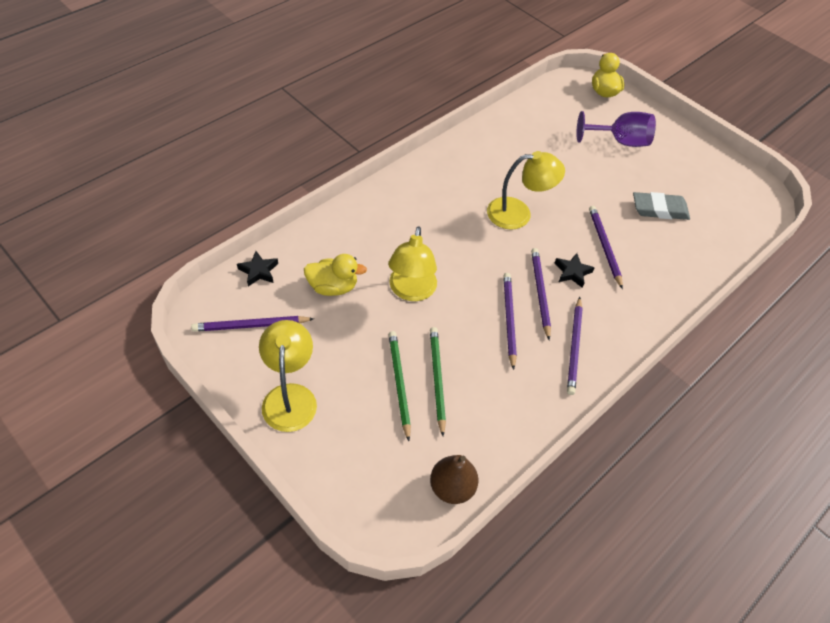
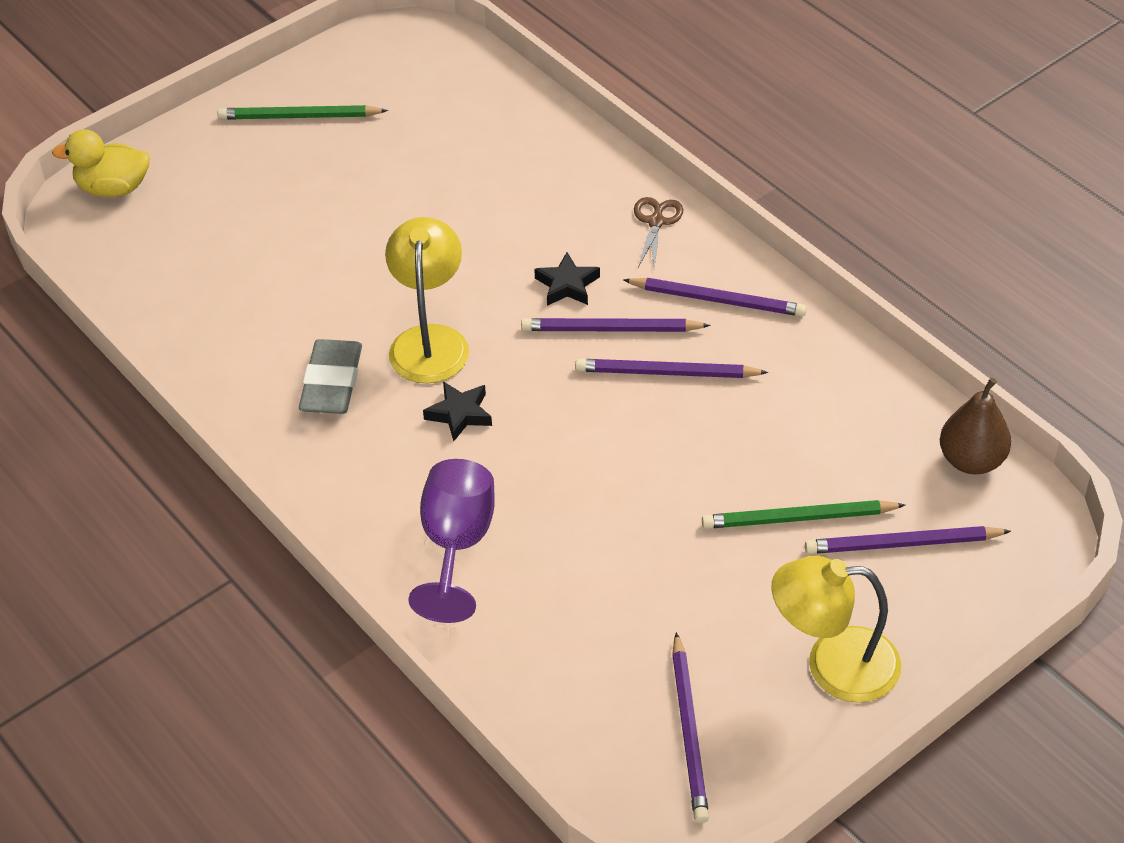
camera: 80 degrees left, 5 degrees down
black star [237,251,278,286] -> black star moved to [423,381,492,441]
yellow duck [304,254,367,296] -> none
yellow lamp [388,226,437,301] -> none
green pencil [430,327,446,436] -> green pencil moved to [218,105,388,120]
purple goblet [576,111,656,147] -> purple goblet moved to [408,459,495,623]
purple pencil [589,206,623,289] -> purple pencil moved to [805,526,1011,554]
grey eraser [633,192,690,220] -> grey eraser moved to [299,339,362,414]
none -> brown scissors [634,197,683,268]

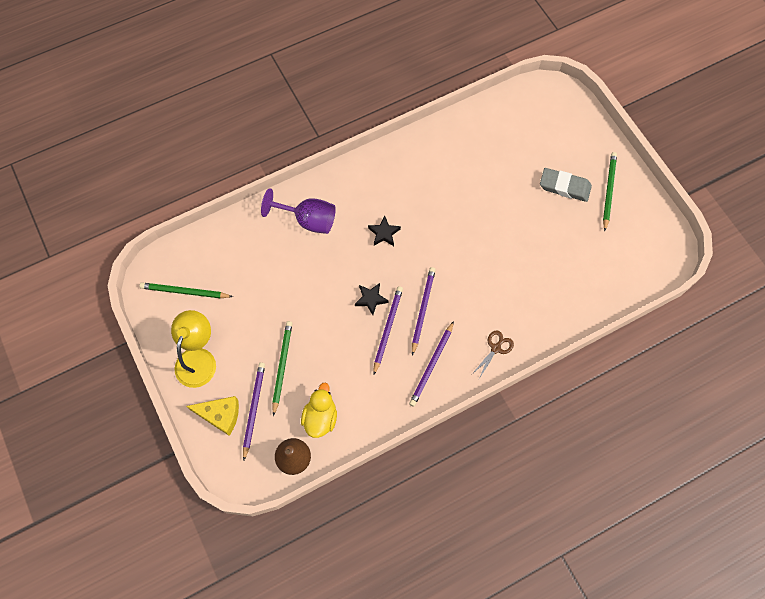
camera: 100 degrees right, 20 degrees up
yellow duck [52,129,150,197] -> yellow duck moved to [301,382,337,438]
grey eraser [299,339,362,414] -> grey eraser moved to [540,168,592,202]
yellow lamp [385,217,469,384] -> none
black star [534,252,600,306] -> black star moved to [355,283,388,315]
brown scissors [634,197,683,268] -> brown scissors turned 75 degrees counterclockwise [472,330,514,379]
purple pencil [672,632,709,823] -> green pencil [140,282,233,298]
none -> yellow cheese [186,396,239,436]

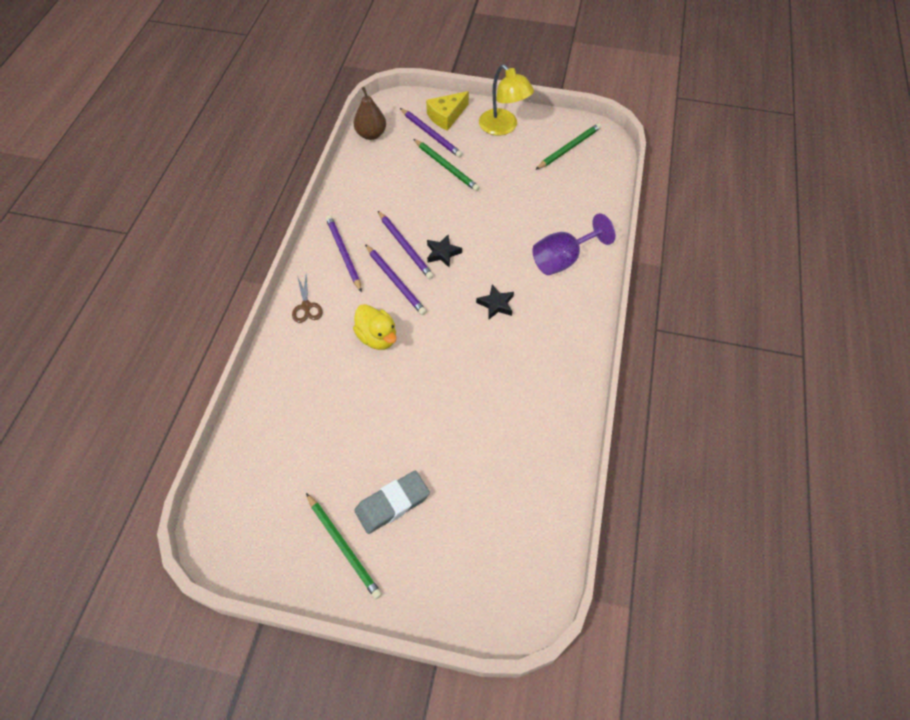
camera: 130 degrees right, 10 degrees down
yellow duck [301,382,337,438] -> yellow duck moved to [353,304,396,350]

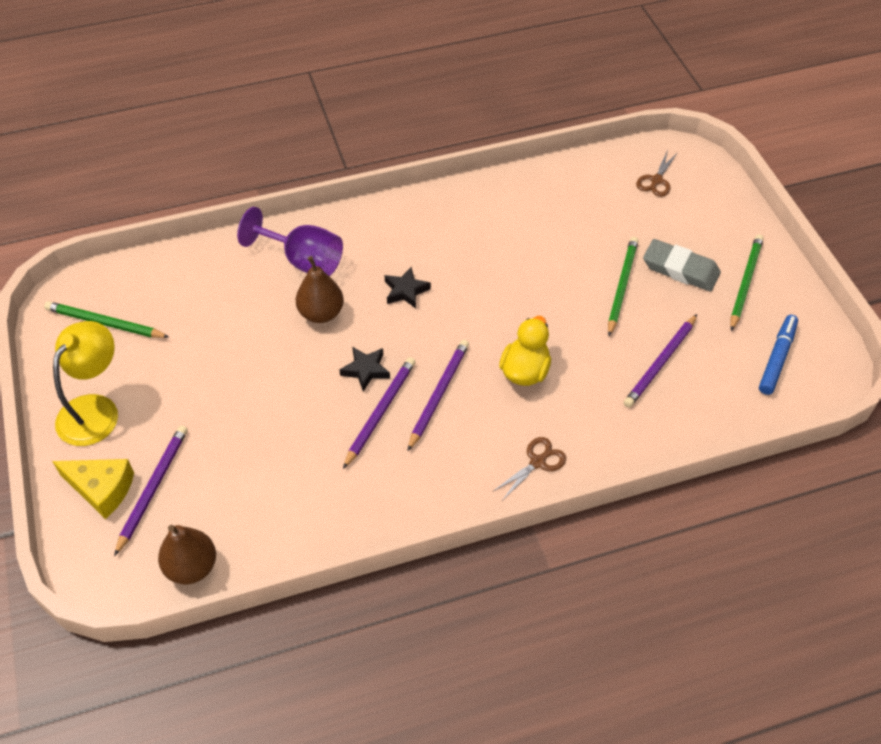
camera: 120 degrees left, 5 degrees down
purple pencil [326,215,362,292] -> purple pencil moved to [623,314,697,408]
green pencil [414,139,480,191] -> green pencil moved to [608,237,638,336]
none -> brown pear [296,256,344,323]
none -> brown scissors [636,150,678,197]
none -> blue marker [759,315,798,395]

